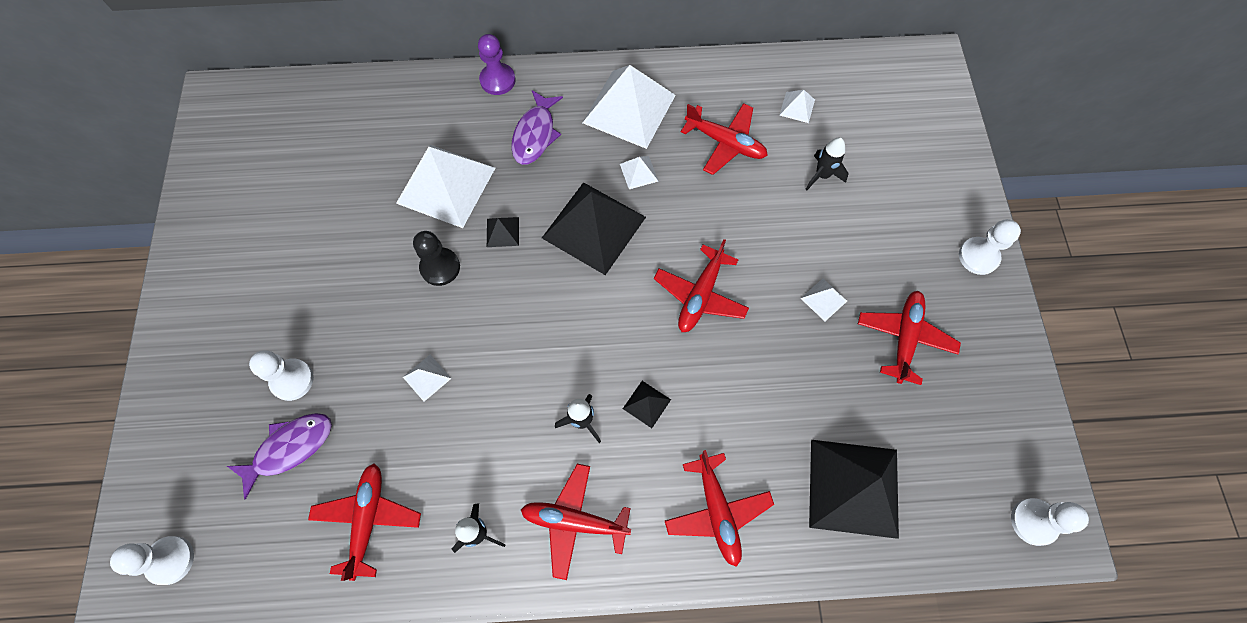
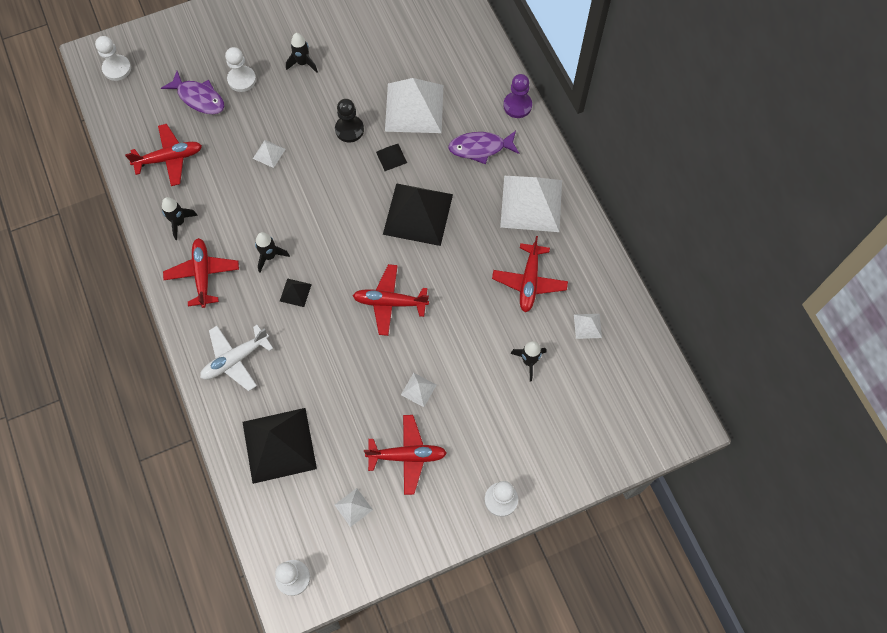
camera: 70 degrees right, 0 degrees up
white pyramid [620,156,658,189] -> white pyramid moved to [335,488,373,527]
red plane [665,450,774,567] -> white plane [200,325,274,391]
none -> black rocket [286,33,318,73]

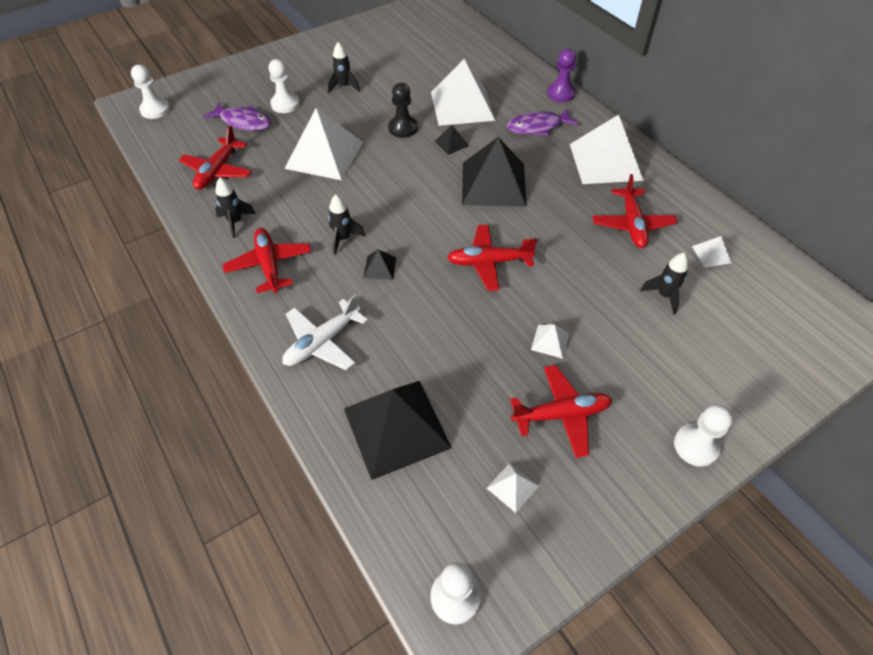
camera: 10 degrees left, 15 degrees down
red plane [125,124,202,186] -> red plane turned 135 degrees clockwise [179,125,252,190]
white pyramid [253,140,286,168] -> white pyramid [284,108,363,180], size x2.37

